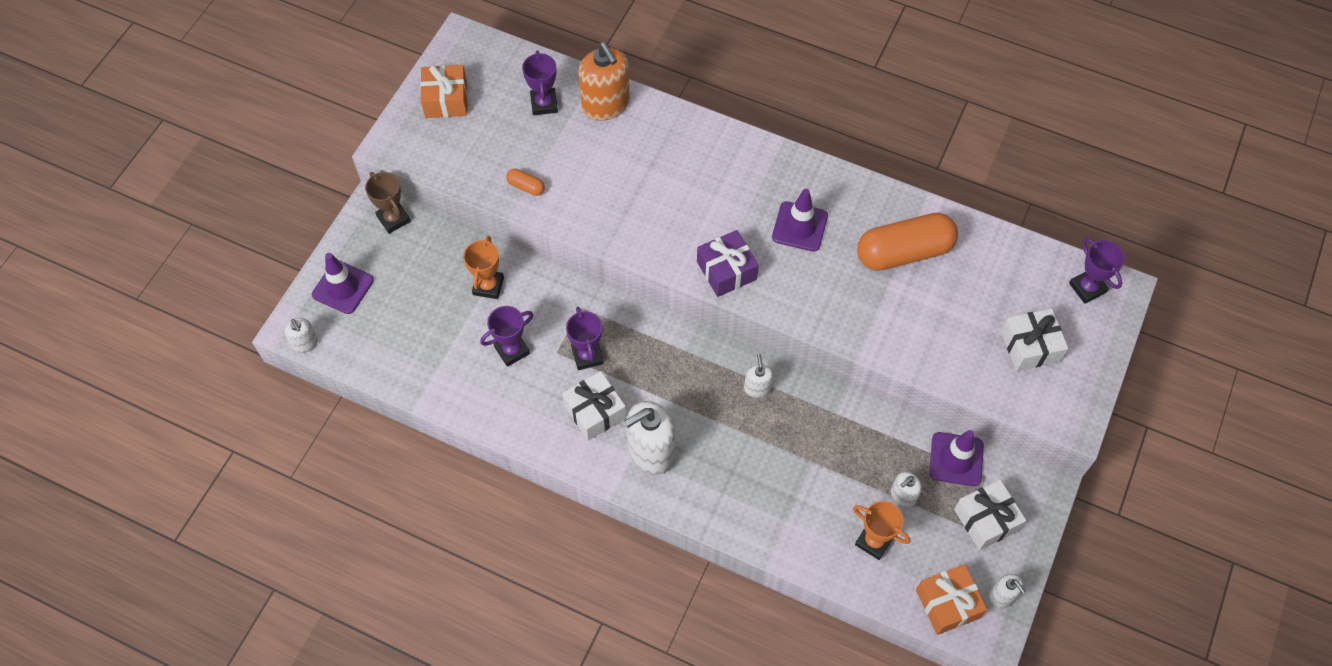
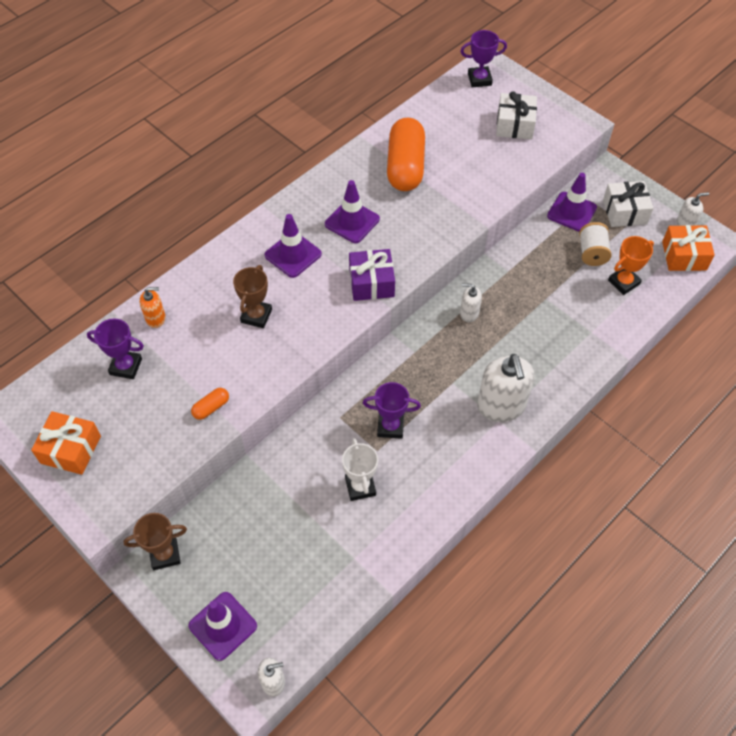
camera: 70 degrees left, 5 degrees down
orange trophy [463,236,504,299] -> none
purple trophy [480,306,534,367] -> white trophy [342,438,378,501]
white gift [562,371,626,441] -> none
orange soap dispenser [578,42,630,121] -> orange soap dispenser [139,287,165,328], size x0.51
white soap dispenser [890,472,922,508] -> white spool [579,222,611,266]
none -> brown trophy [233,265,272,328]
none -> purple traffic cone [265,214,322,278]

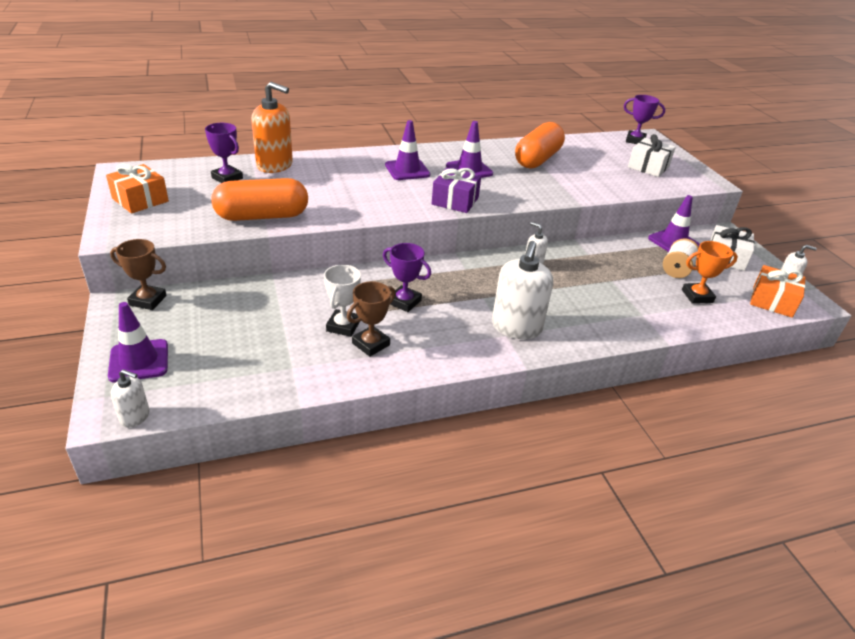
camera: 25 degrees right, 20 degrees down
orange soap dispenser [139,287,165,328] -> orange soap dispenser [251,82,293,173], size x1.96
orange capsule [191,388,229,420] -> orange capsule [211,178,308,221], size x2.40
brown trophy [233,265,272,328] -> brown trophy moved to [347,281,395,357]

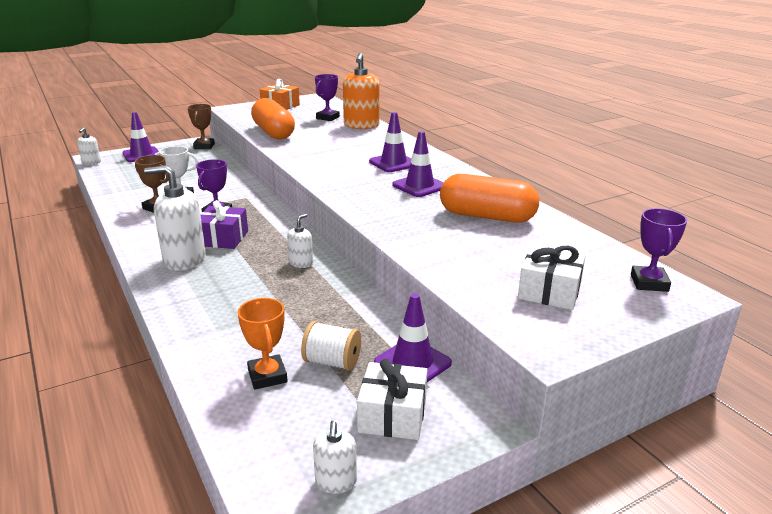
camera: 80 degrees right, 10 degrees down
purple gift [432,168,481,213] -> purple gift moved to [200,200,248,249]
orange gift [750,265,806,318] -> none

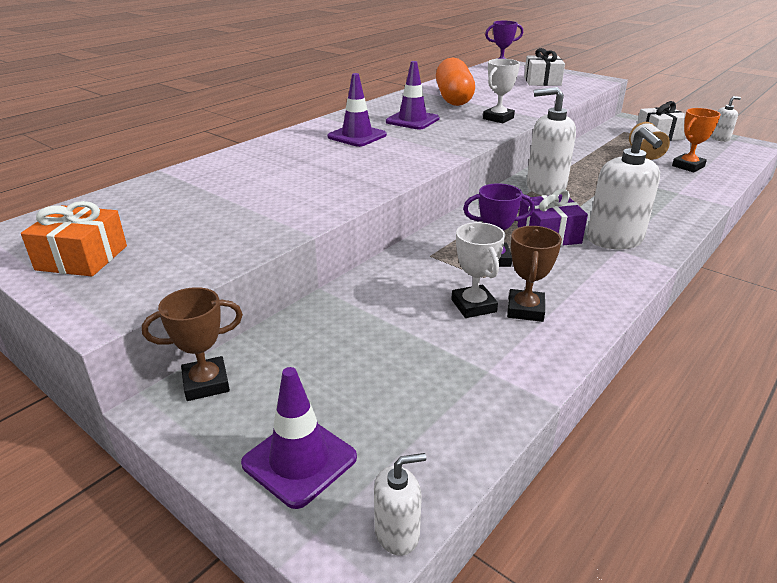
camera: 110 degrees left, 5 degrees up
orange capsule [251,98,295,140] -> none
white soap dispenser [287,214,313,268] -> white soap dispenser [527,87,576,196], size x1.96
purple trophy [315,74,340,121] -> none
orange soap dispenser [343,53,380,129] -> none
purple traffic cone [374,293,452,382] -> none
none -> white trophy [483,59,520,123]

